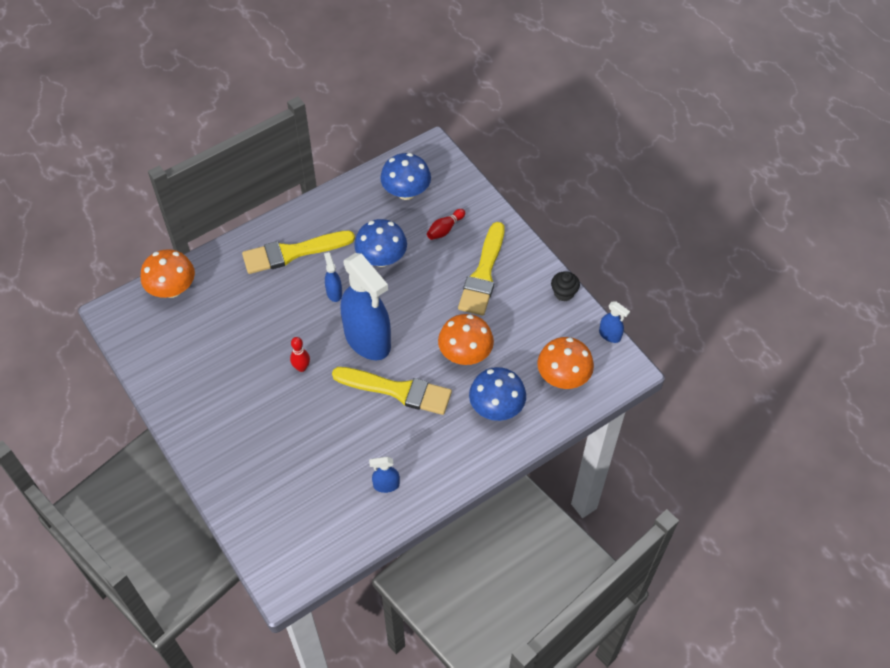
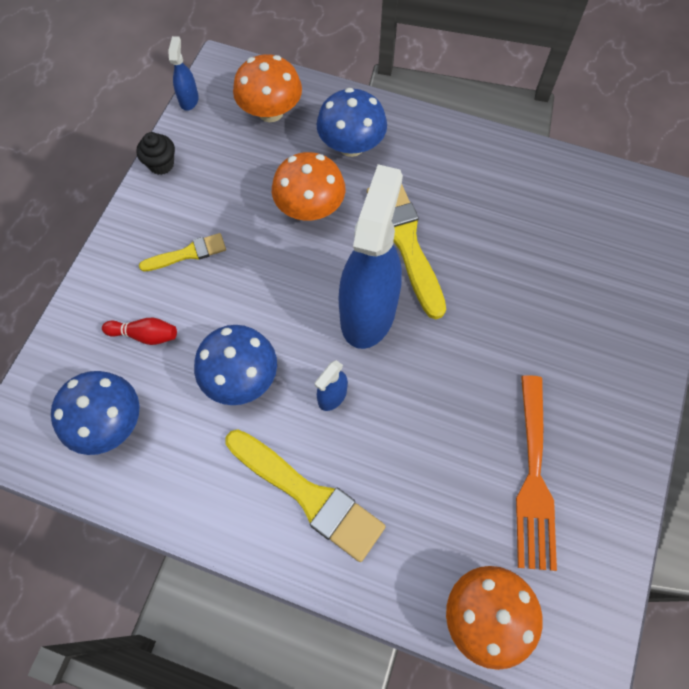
camera: 125 degrees left, 10 degrees up
red bowling pin [290,337,310,372] -> none
blue spray bottle [369,457,400,493] -> none
yellow brush [458,222,504,316] -> yellow brush [139,233,226,272], size x0.55
none -> orange fork [516,375,557,571]

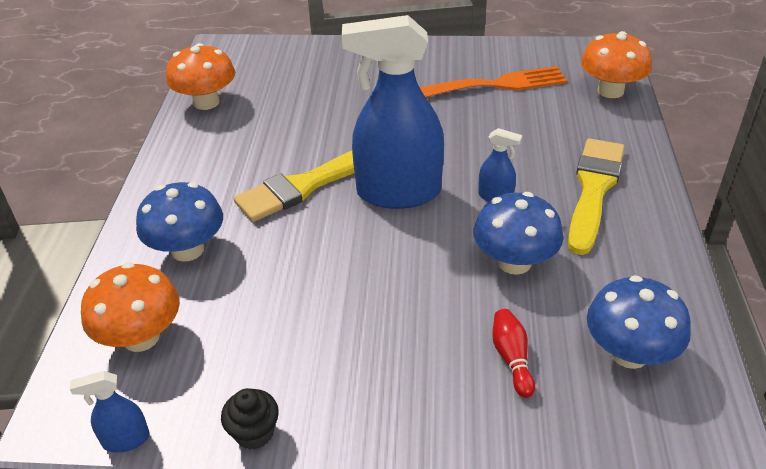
camera: 105 degrees left, 25 degrees down
yellow brush [139,233,226,272] -> none
orange mushroom [272,152,345,221] -> orange mushroom moved to [166,43,235,110]

